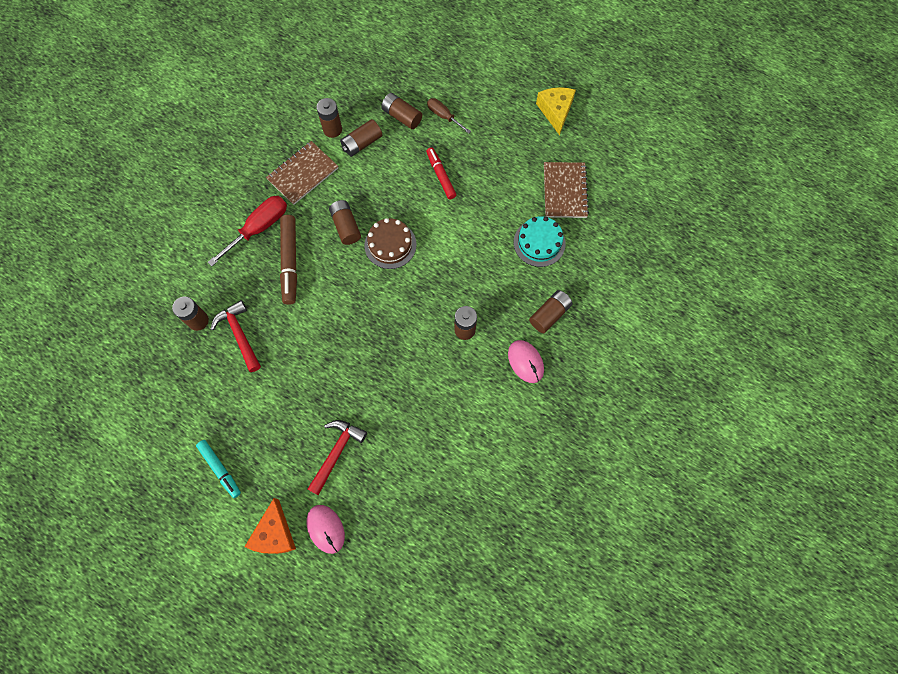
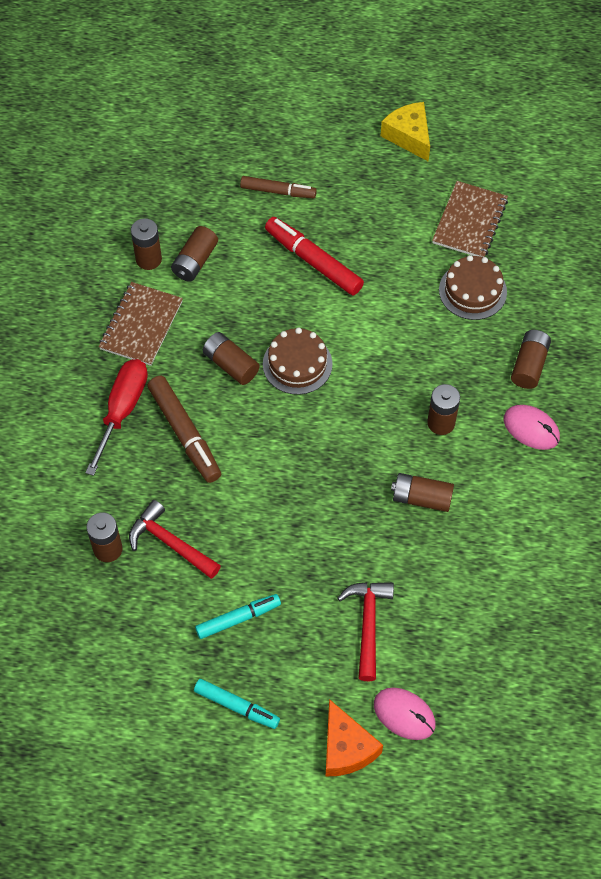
camera: 25 degrees left, 10 degrees down
brown battery [381,93,422,129] -> brown battery moved to [391,473,454,512]
red marker [426,147,456,199] -> red marker [265,217,364,296], size x1.52
brown screwdriver [427,98,471,134] -> brown marker [240,176,317,198]
turquoise cake [514,216,566,267] -> brown cake [439,255,507,320]
brown notebook [544,162,589,218] -> brown notebook turned 45 degrees clockwise [432,181,508,257]
none -> turquoise marker [195,594,281,639]

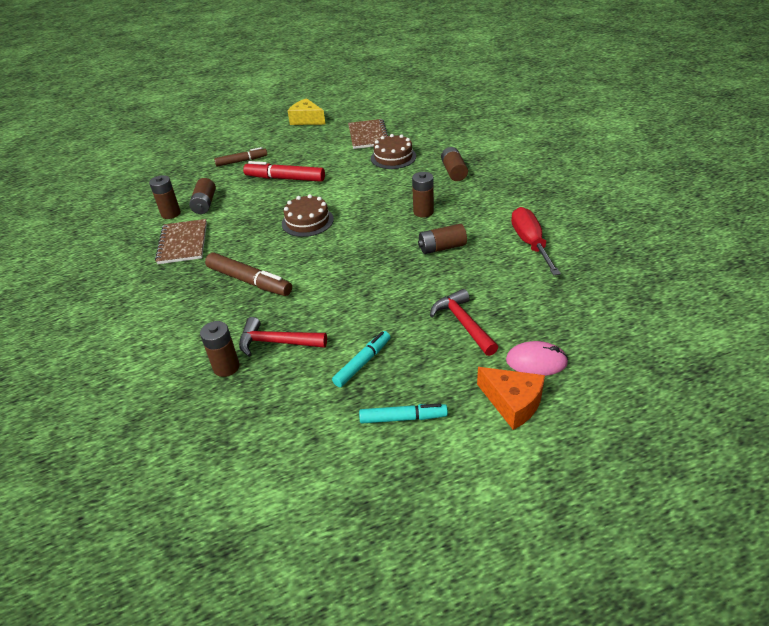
camera: 25 degrees left, 20 degrees down
red screwdriver [85,359,148,476] -> red screwdriver moved to [511,207,561,276]
brown battery [203,332,260,385] -> none
pink mouse [504,405,560,450] -> none

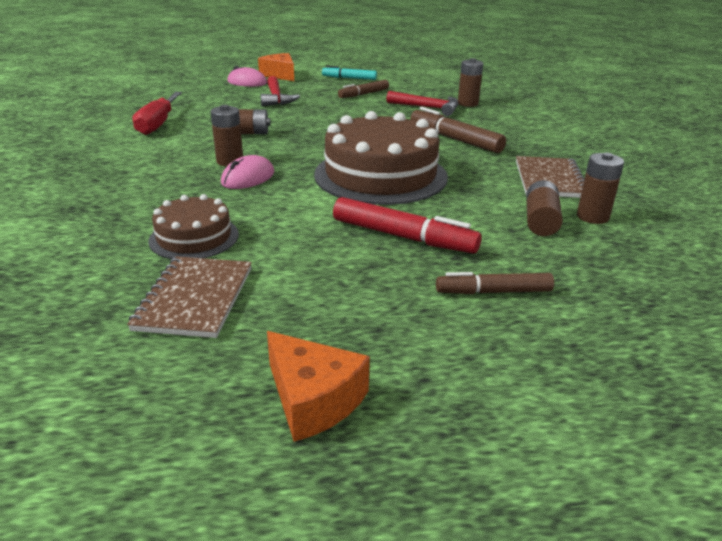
camera: 170 degrees left, 10 degrees down
brown cake [282,194,334,237] -> brown cake [314,111,448,205], size x1.87
yellow cheese [288,98,326,125] -> orange cheese [267,331,370,442]
turquoise marker [332,331,390,387] -> brown marker [338,80,389,98]
brown battery [441,147,468,181] -> none
none -> pink mouse [221,155,274,189]

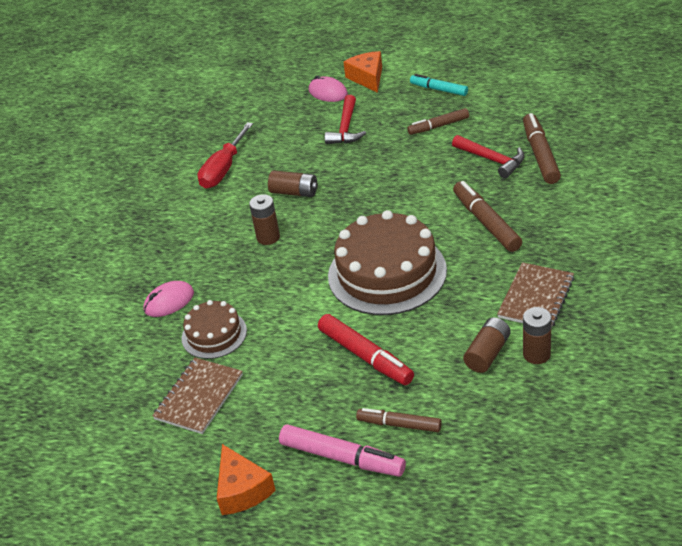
camera: 25 degrees right, 10 degrees up
pink mouse [221,155,274,189] -> pink mouse moved to [143,281,194,317]
brown battery [458,58,483,107] -> brown marker [523,113,561,184]
none -> pink marker [279,424,406,477]

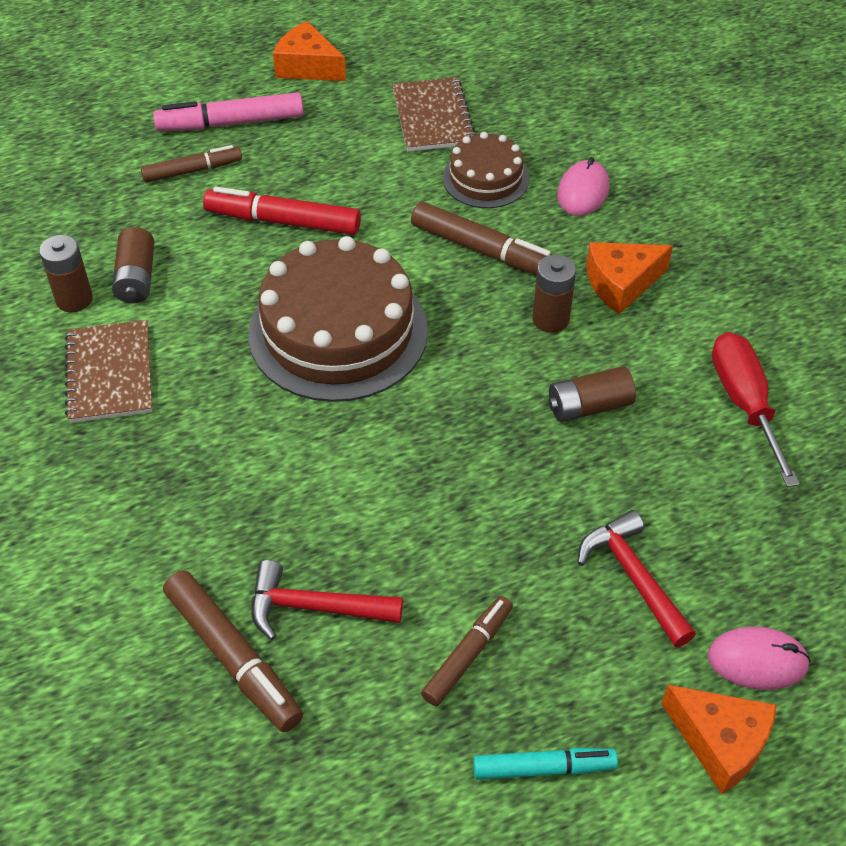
camera: 140 degrees right, 10 degrees up
brown marker [453,181,522,252] -> brown marker moved to [411,202,552,275]
none -> orange cheese [586,242,673,314]

